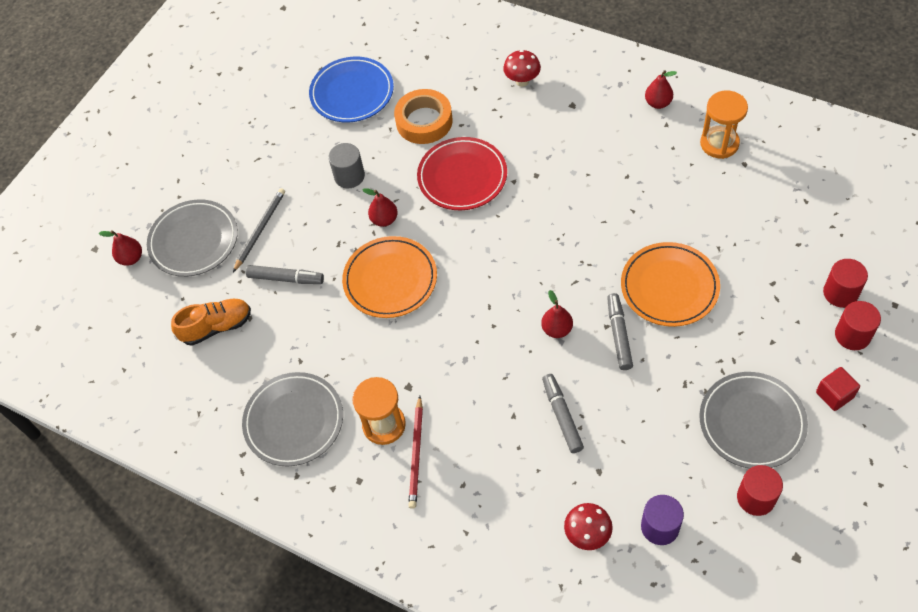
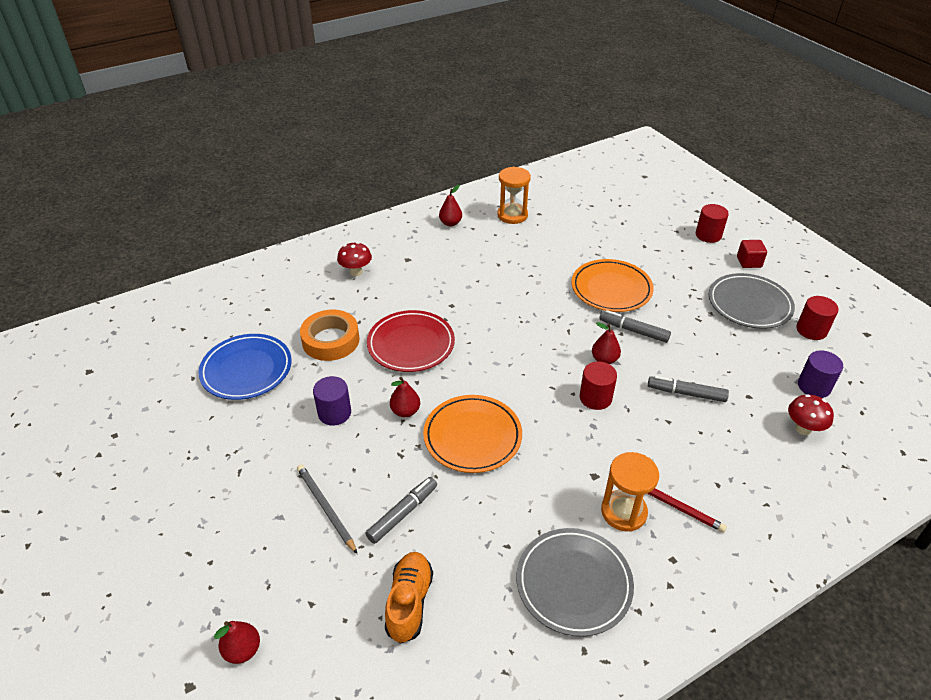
camera: 65 degrees left, 15 degrees down
grey plate [147,199,238,277] -> none
grey cylinder [328,143,365,188] -> purple cylinder [313,376,351,426]
red cylinder [823,259,868,307] -> red cylinder moved to [580,361,617,410]

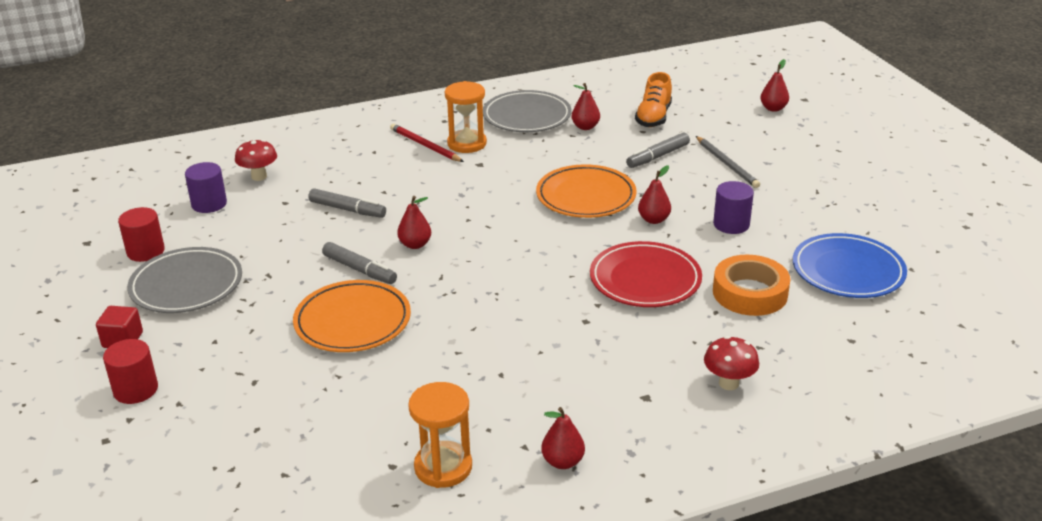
camera: 170 degrees left, 10 degrees down
red cylinder [580,361,617,410] -> none
none -> red pear [571,83,600,130]

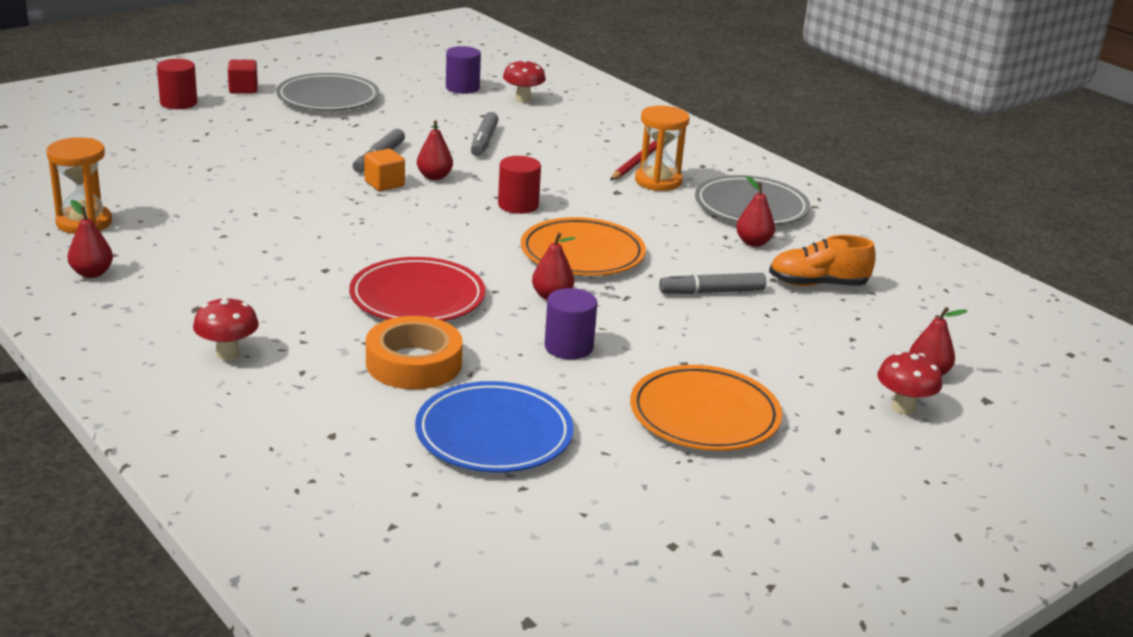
camera: 70 degrees right, 5 degrees down
red cylinder [118,207,165,262] -> red cylinder moved to [498,156,541,214]
orange plate [293,280,411,352] -> orange plate moved to [630,365,782,451]
grey marker [626,133,690,168] -> grey marker turned 45 degrees counterclockwise [659,273,766,294]
grey pencil [696,136,760,188] -> none
none -> orange cube [364,149,405,191]
none -> red mushroom [877,352,942,415]

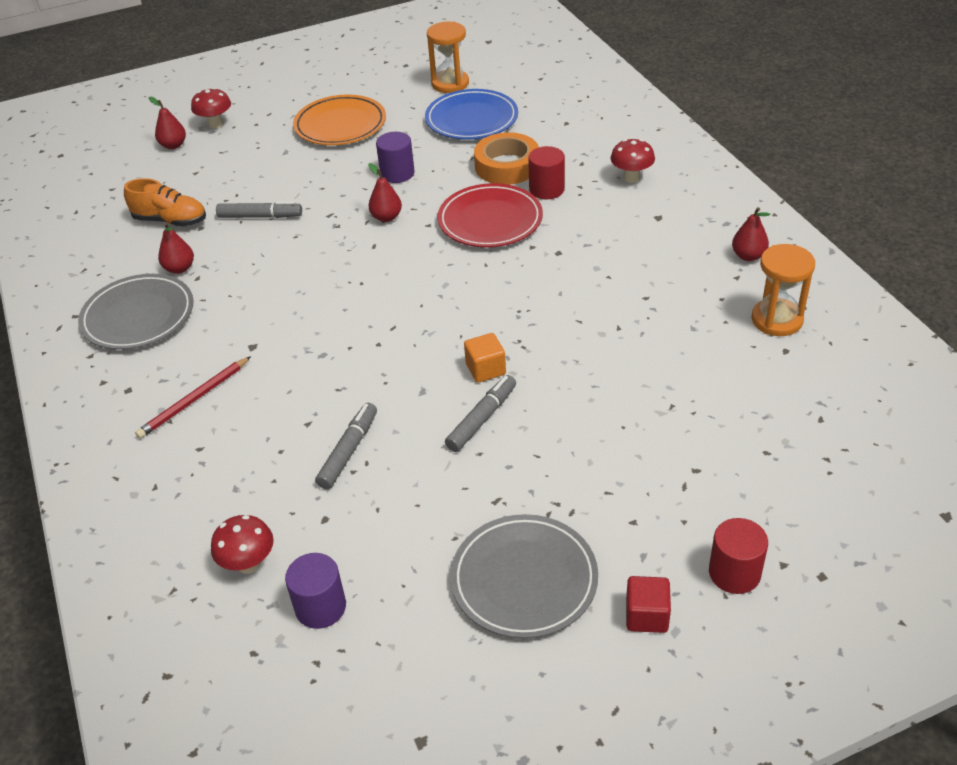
camera: 160 degrees left, 15 degrees up
red pear [417,120,453,180] -> none
red cylinder [498,156,541,214] -> red cylinder moved to [528,146,565,199]
orange plate [521,217,646,276] -> none
orange hourglass [635,106,689,191] -> orange hourglass moved to [427,22,469,93]

